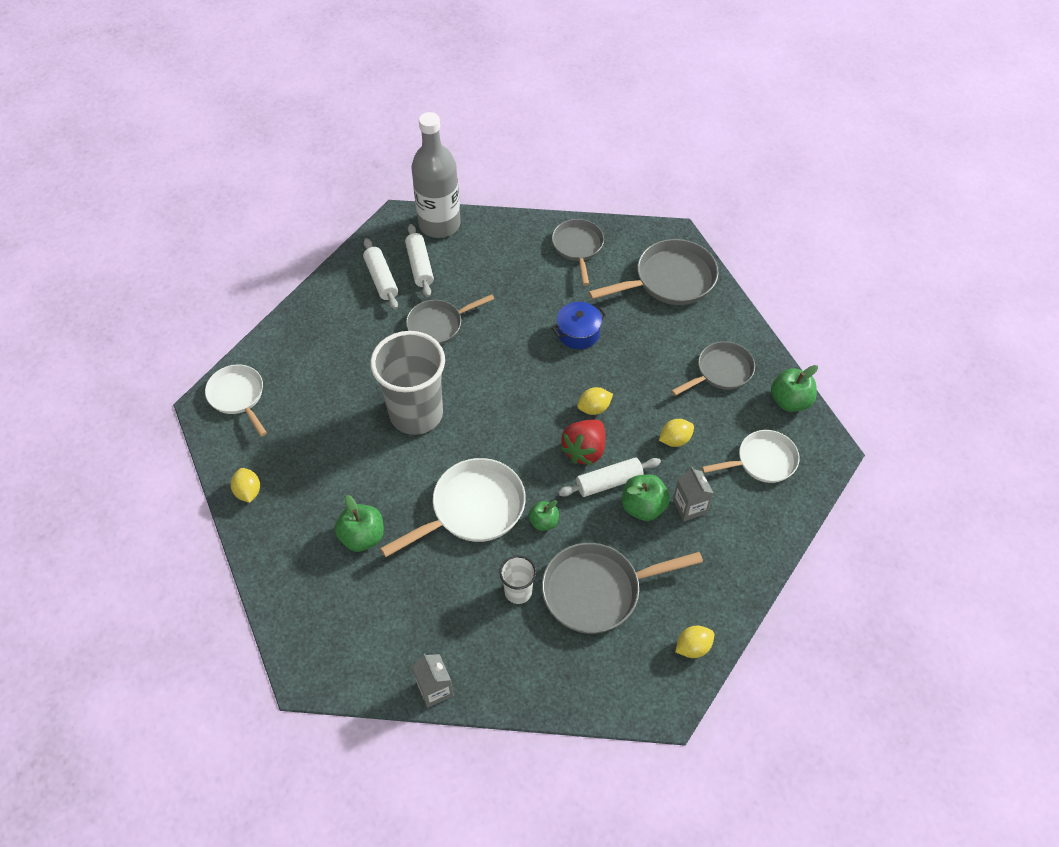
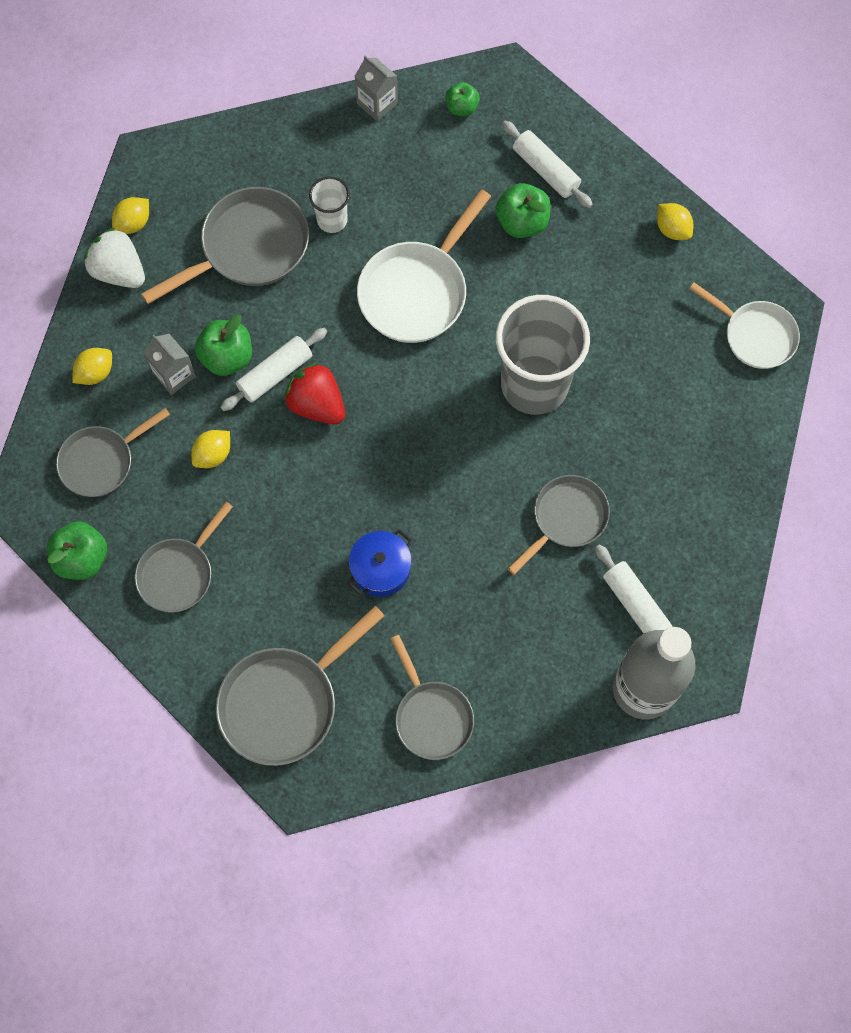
camera: 160 degrees right, 15 degrees up
white rolling pin [363,238,398,310] -> white rolling pin moved to [502,121,593,208]
green apple [528,500,559,531] -> green apple moved to [445,82,480,116]
red strawberry [560,419,605,465] -> red strawberry turned 60 degrees counterclockwise [283,362,345,425]
yellow lemon [577,387,613,415] -> yellow lemon moved to [72,348,112,385]
white pan [702,430,800,483] -> grey pan [56,408,170,497]
none -> white strawberry [84,228,145,288]

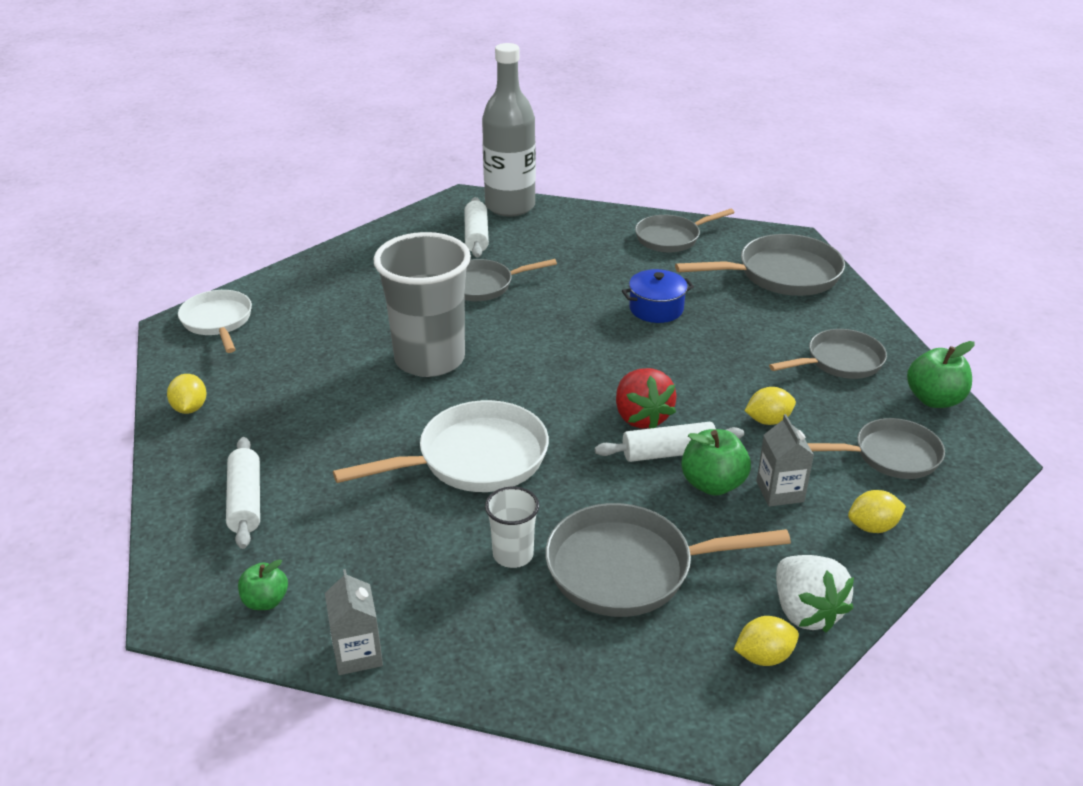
camera: 150 degrees left, 35 degrees down
grey pan [391,635,474,760] -> grey pan turned 120 degrees counterclockwise [635,209,735,252]
green apple [495,183,551,238] -> none

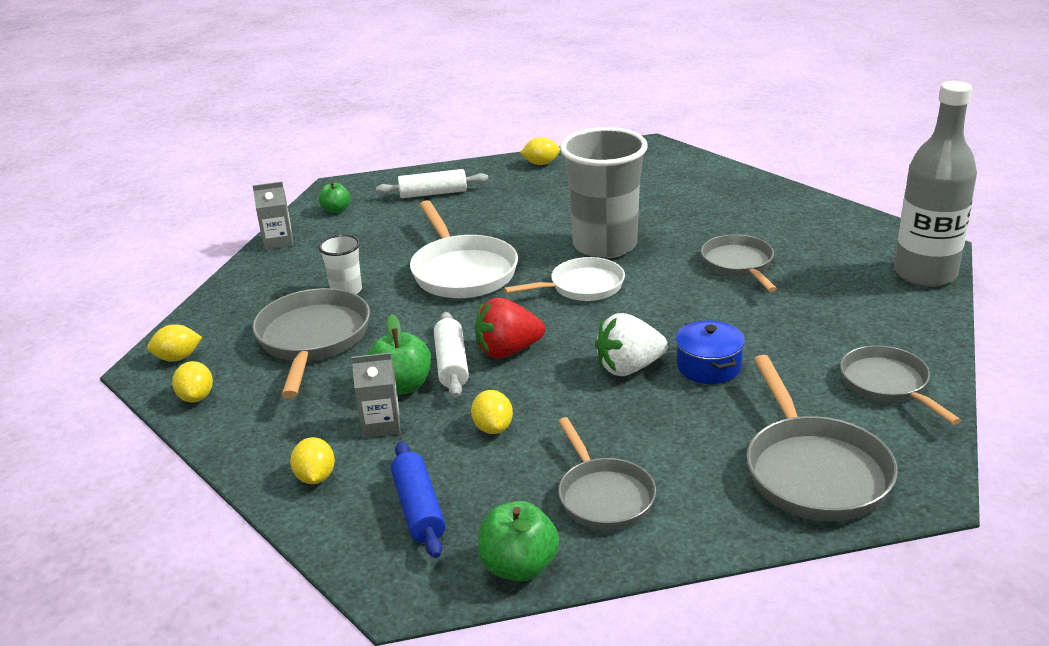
camera: 95 degrees right, 5 degrees down
white pan [178,290,252,353] -> white pan moved to [504,257,625,301]
white rolling pin [464,197,489,258] -> none
white strawberry [776,555,854,632] -> white strawberry moved to [595,313,668,376]
grey pan [807,418,945,479] -> blue rolling pin [391,441,446,558]
none -> yellow lemon [147,324,202,362]

